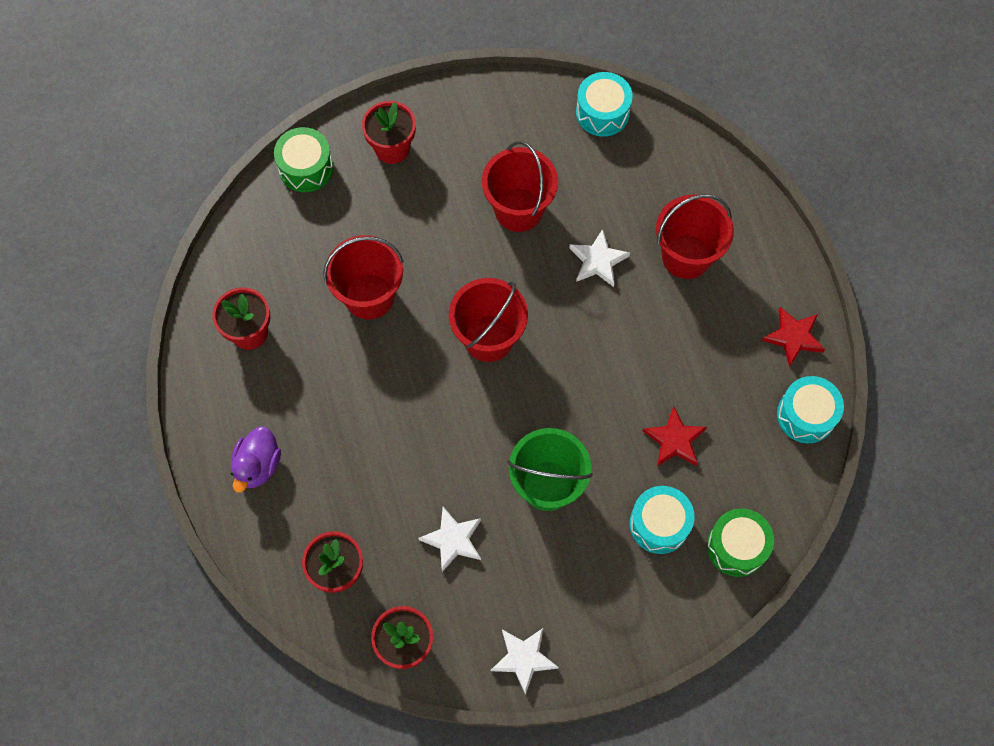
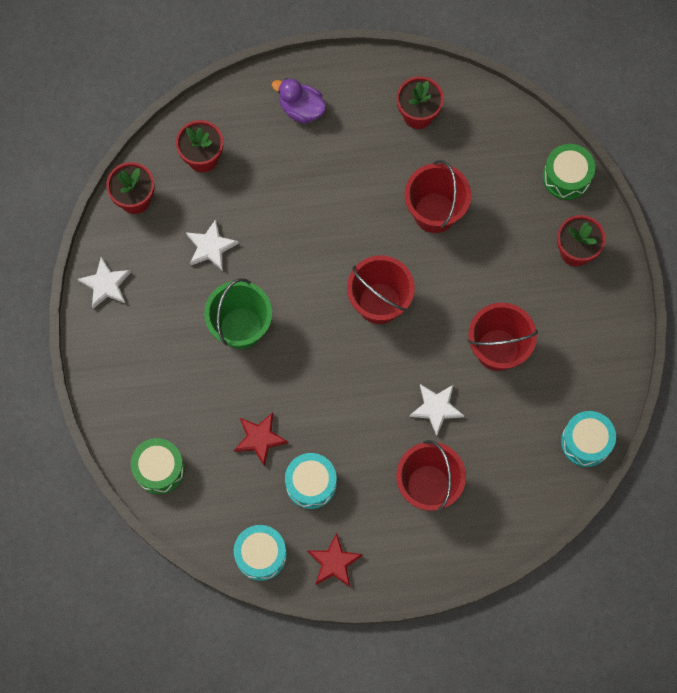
camera: 100 degrees right, 5 degrees up
turquoise drum [630,486,694,554] -> turquoise drum moved to [285,453,337,509]

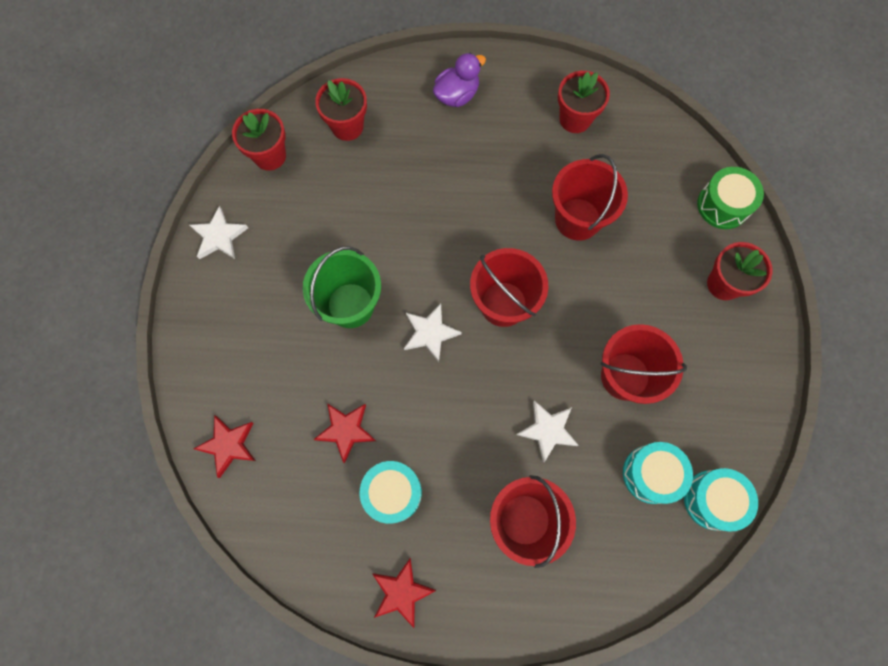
camera: 10 degrees right, 0 degrees up
green drum [131,438,185,494] -> red star [194,415,256,478]
white star [186,219,239,271] -> white star moved to [404,303,462,362]
turquoise drum [234,525,287,581] -> turquoise drum moved to [623,442,693,504]
purple duck [272,78,327,124] -> purple duck turned 105 degrees clockwise [433,53,486,107]

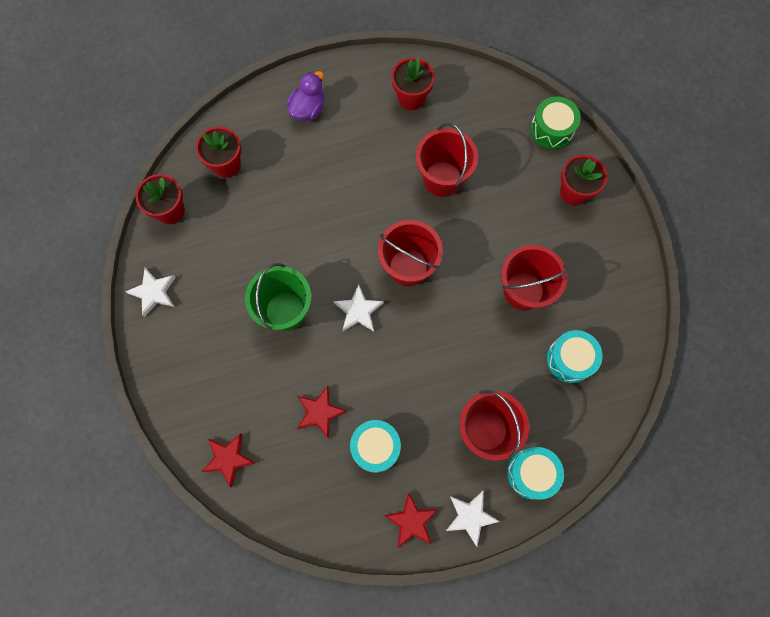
camera: 20 degrees left, 0 degrees up
white star [516,401,579,463] -> white star moved to [446,491,500,547]
turquoise drum [684,468,758,531] -> turquoise drum moved to [507,447,564,500]

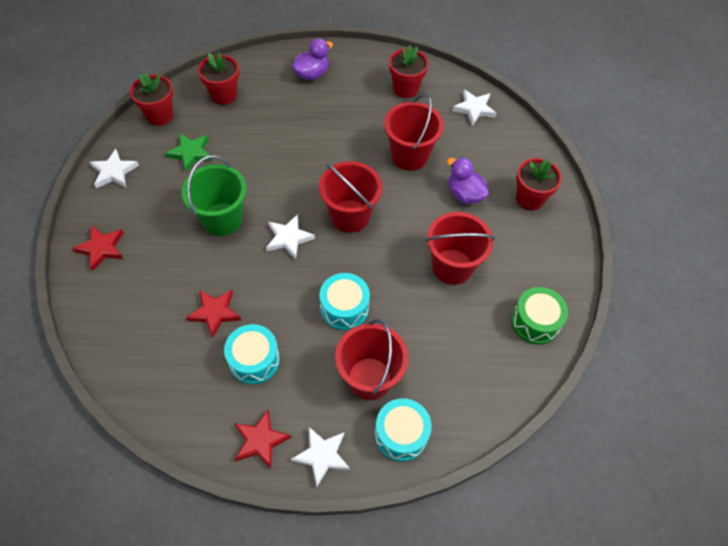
camera: 15 degrees right, 15 degrees down
red star [202,433,255,487] -> red star moved to [72,226,123,271]
green drum [531,96,581,150] -> green drum moved to [511,287,568,345]
turquoise drum [547,330,603,383] -> turquoise drum moved to [320,273,370,330]
none -> green star [165,133,212,172]
none -> purple duck [447,157,489,204]
none -> white star [452,89,497,125]

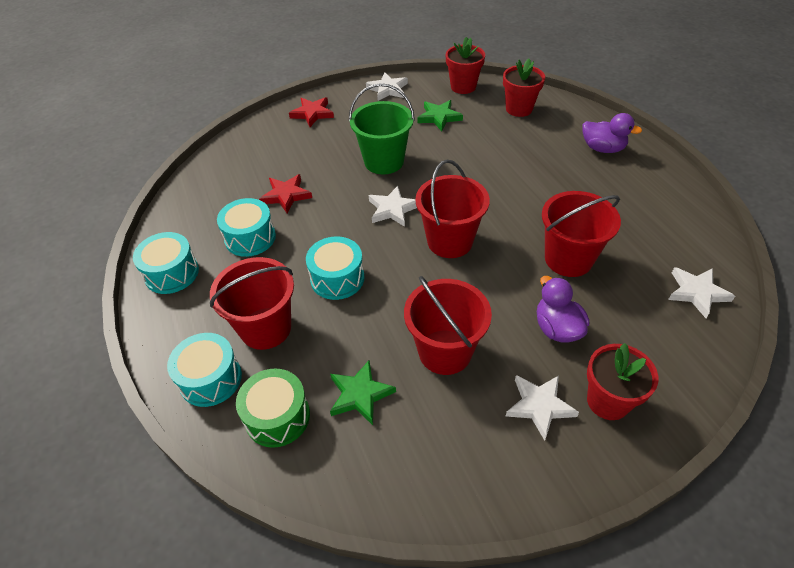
camera: 70 degrees right, 10 degrees down
red star [234,410,291,468] -> turquoise drum [133,232,199,294]
white star [291,427,350,487] -> white star moved to [506,375,579,441]
red flower pot [389,45,429,98] -> none
purple duck [447,157,489,204] -> purple duck turned 45 degrees counterclockwise [537,276,590,342]
green drum [511,287,568,345] -> green drum moved to [236,368,310,448]
none -> green star [330,360,396,425]

